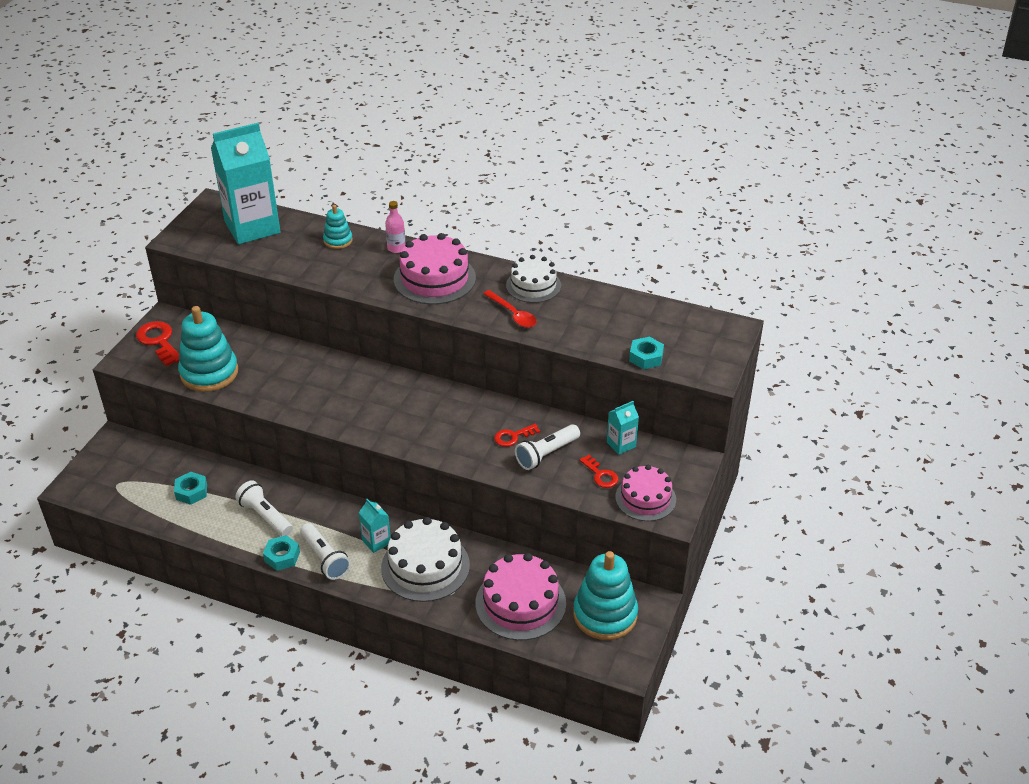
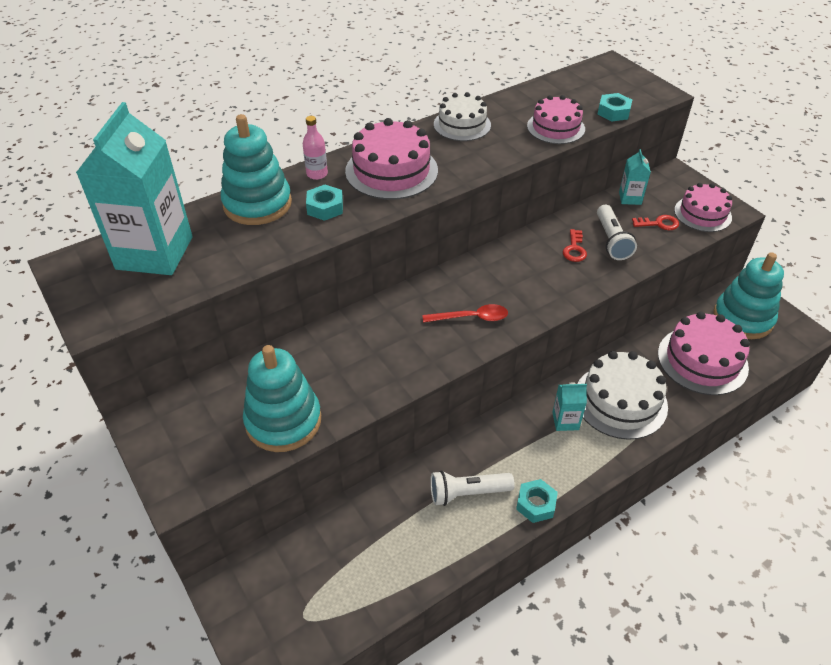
camera: 55 degrees left, 5 degrees up
red key [136,321,179,366] -> none
turquoise nut [174,472,207,505] -> turquoise nut moved to [306,185,343,221]
white flashlight [300,523,351,580] -> none
turquoise stacking toy [323,205,353,249] -> turquoise stacking toy [221,114,292,225], size x1.92
red spoon [483,290,537,328] -> red spoon moved to [422,304,508,323]
none -> pink cake [527,95,585,144]

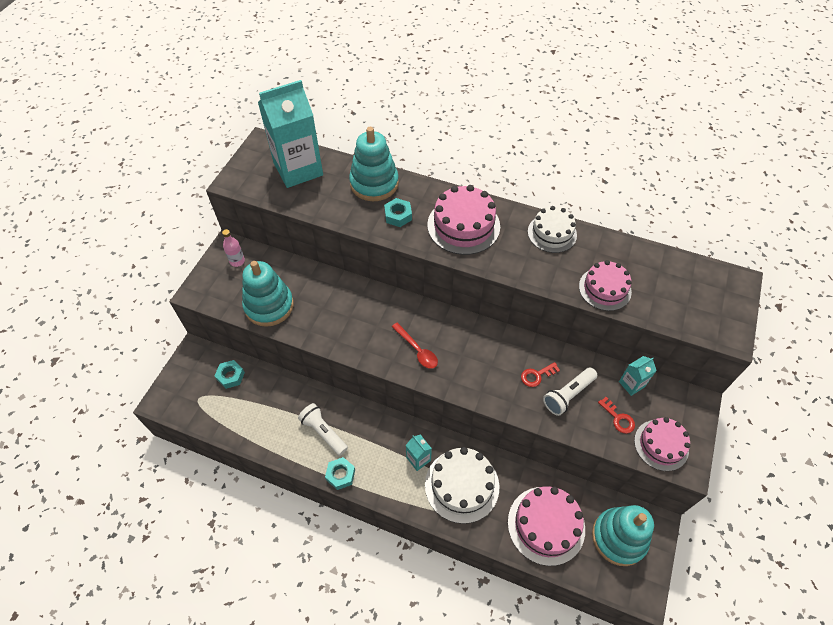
camera: 55 degrees right, 10 degrees up
pink bottle [303,116,328,180] -> pink bottle moved to [222,229,245,267]
turquoise nut [597,93,632,122] -> turquoise nut moved to [215,360,245,389]

